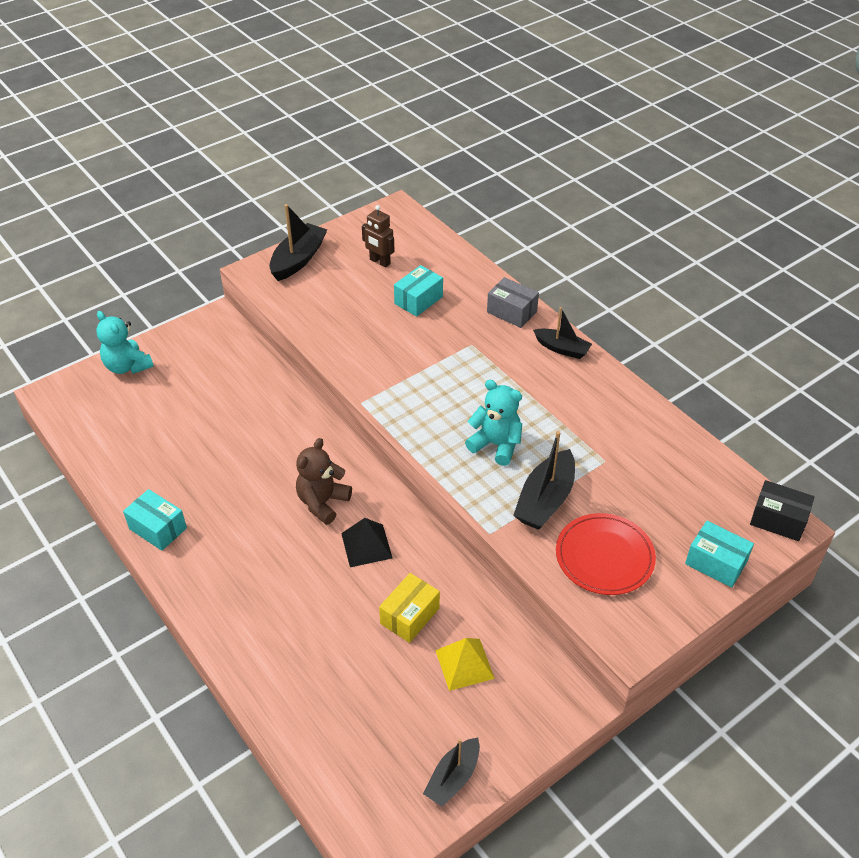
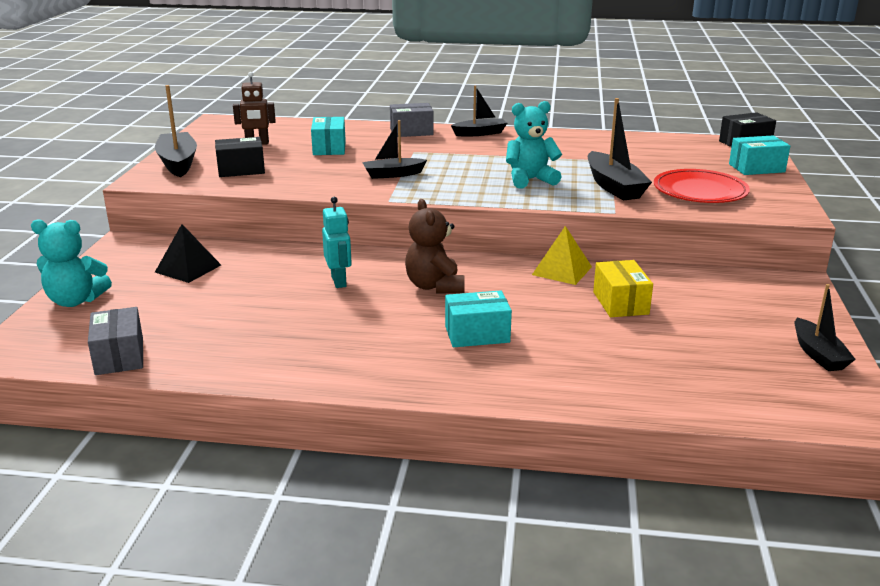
camera: 45 degrees left, 20 degrees down
turquoise box [123,489,187,551] -> turquoise box moved to [445,290,512,347]
black pyramid [341,518,392,567] -> black pyramid moved to [155,224,221,283]
yellow pyramid [435,638,495,691] -> yellow pyramid moved to [532,226,592,285]
none -> grey box [88,307,143,375]
none -> black box [215,137,265,177]
none -> turquoise robot [322,197,352,288]
none -> black boat [362,120,427,179]

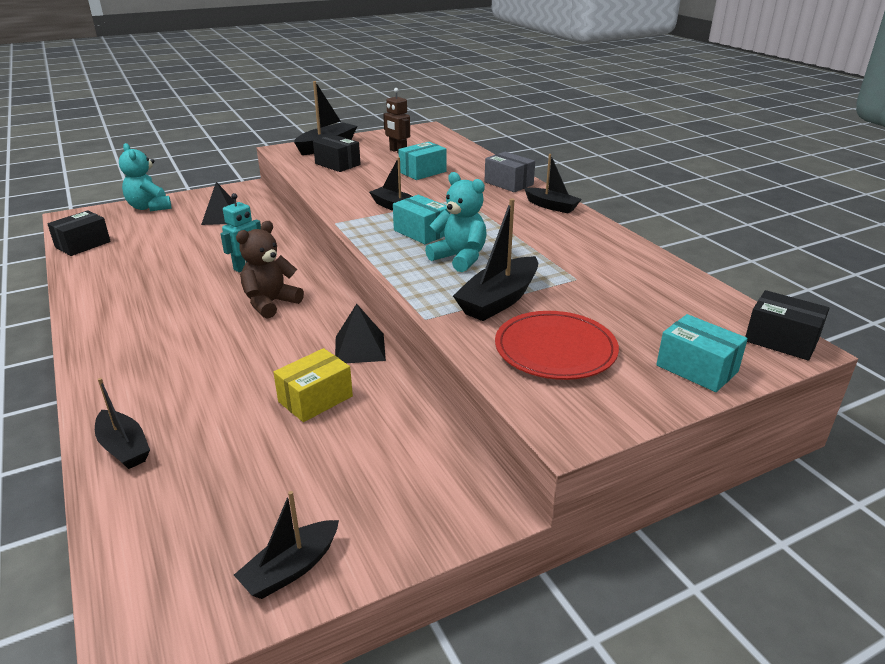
camera: 55 degrees right, 5 degrees up
grey box [88,307,143,375] -> black box [47,210,111,256]
turquoise box [445,290,512,347] -> turquoise box moved to [393,195,450,244]
yellow pyramid [532,226,592,285] -> black pyramid [335,304,386,363]
none -> black boat [95,378,150,469]

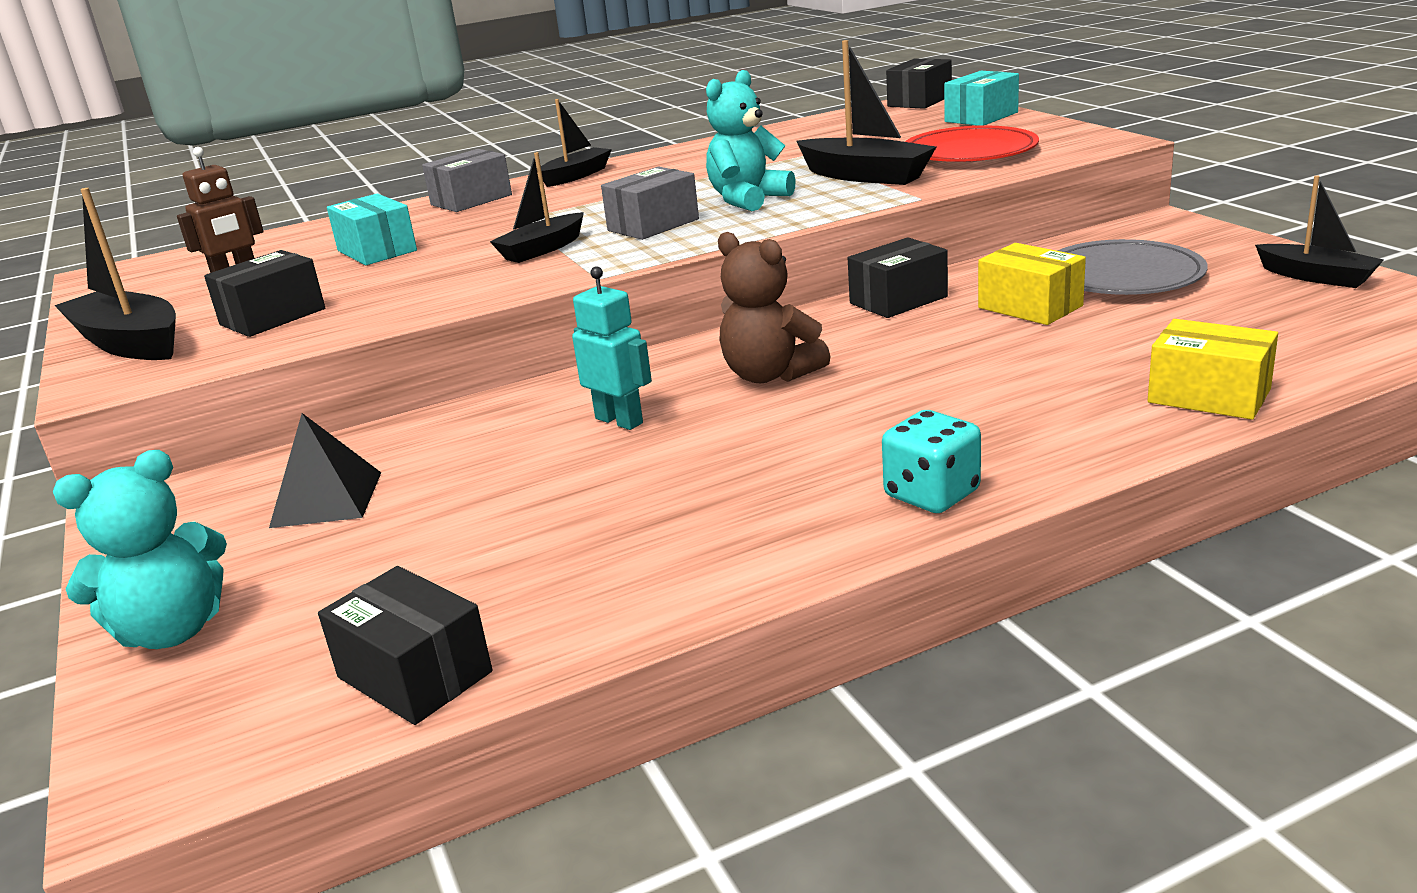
camera: 85 degrees left, 5 degrees down
black boat [95,378,150,469] -> yellow box [1148,319,1278,420]
black pyramid [335,304,386,363] -> black box [848,237,948,318]
turquoise box [393,195,450,244] -> grey box [601,167,699,240]
none -> turquoise dice [882,410,981,513]
none -> grey plate [1057,239,1207,295]

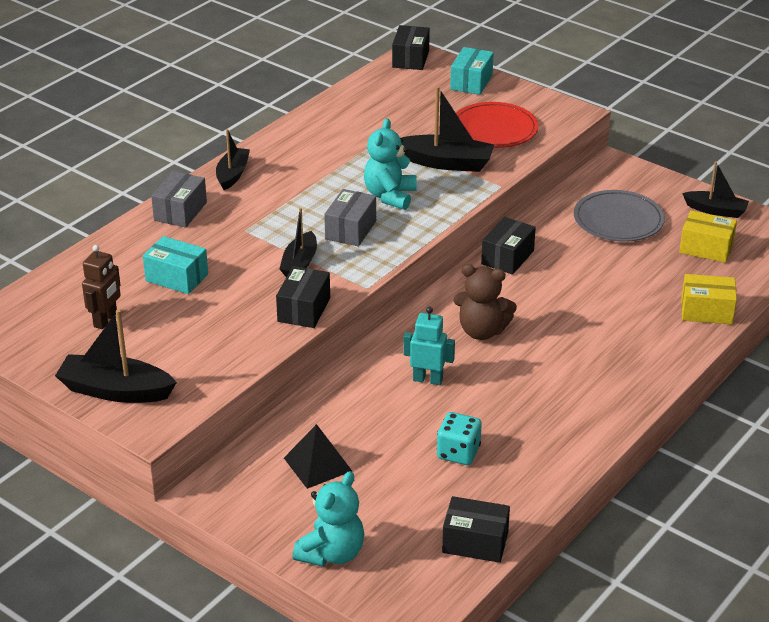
camera: 30 degrees left, 10 degrees up
black box [204,250,325,337] -> black box moved to [276,266,330,328]
turquoise dice [882,410,981,513] -> turquoise dice moved to [437,412,482,465]
yellow box [978,243,1086,325] -> yellow box moved to [679,210,737,263]

